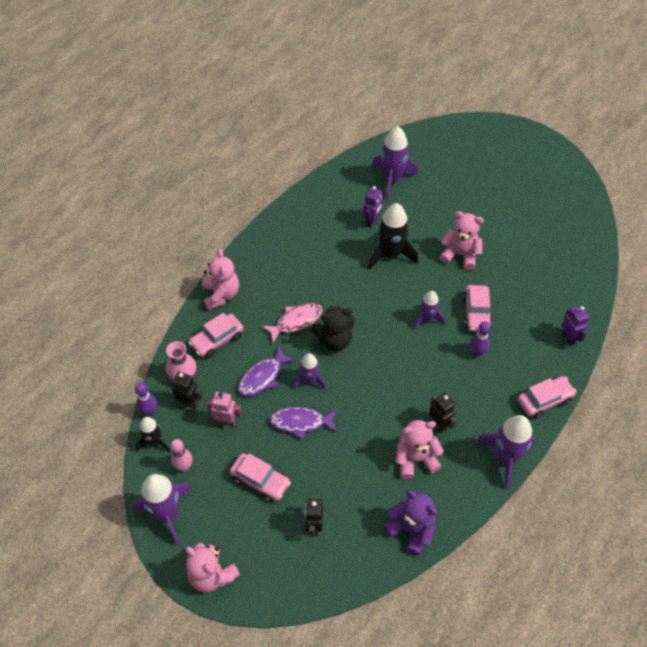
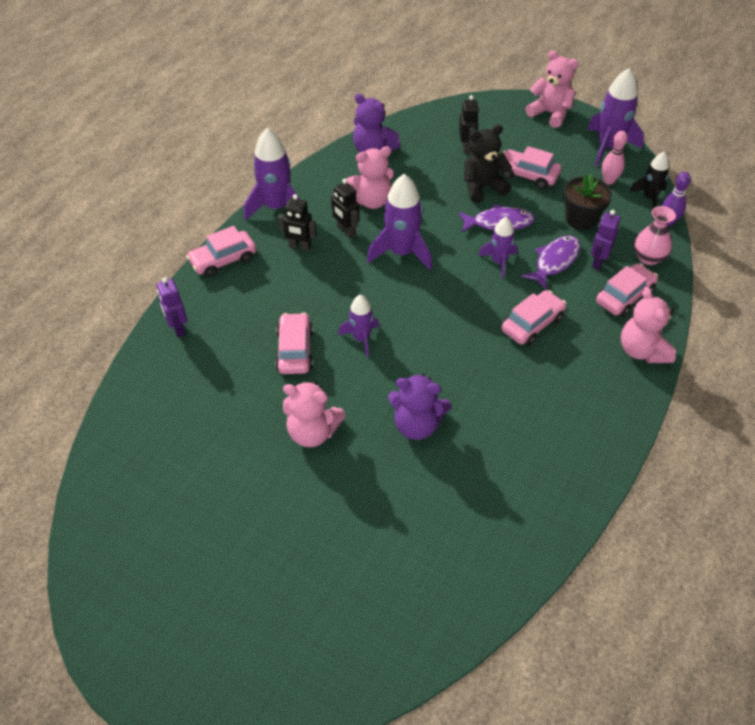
camera: 175 degrees right, 5 degrees down
black robot [169,372,203,408] -> black robot moved to [278,194,317,251]
pink robot [207,392,242,426] -> black flower pot [563,174,612,230]
pink fish [261,303,323,343] -> pink car [502,290,566,346]
black teddy bear [311,305,355,351] -> black teddy bear moved to [464,124,512,203]
purple robot [363,186,383,228] -> purple robot moved to [591,210,620,270]
black rocket [368,203,418,270] -> purple teddy bear [388,373,452,440]
purple rocket [372,126,418,201] -> purple rocket moved to [367,174,432,270]
purple bowling pin [470,321,491,357] -> none

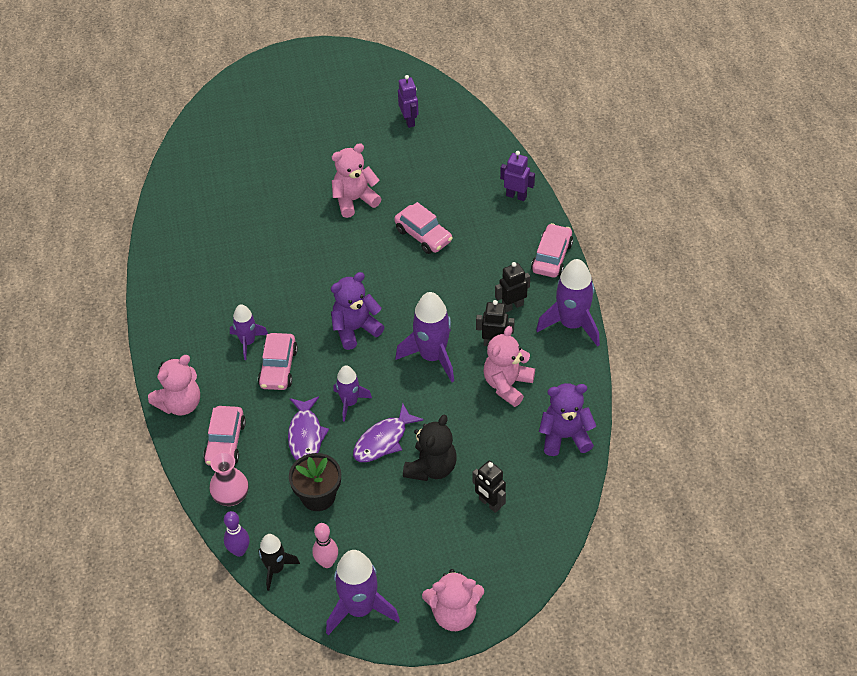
camera: 140 degrees right, 0 degrees up
purple rocket [338,295,379,357] -> purple rocket moved to [230,304,268,360]
purple teddy bear [388,373,452,440] -> purple teddy bear moved to [331,272,384,350]
pink car [499,146,561,189] -> none
purple robot [591,210,620,270] -> purple robot moved to [398,75,419,128]
pink teddy bear [621,287,676,363] -> pink teddy bear turned 105 degrees clockwise [148,355,200,415]

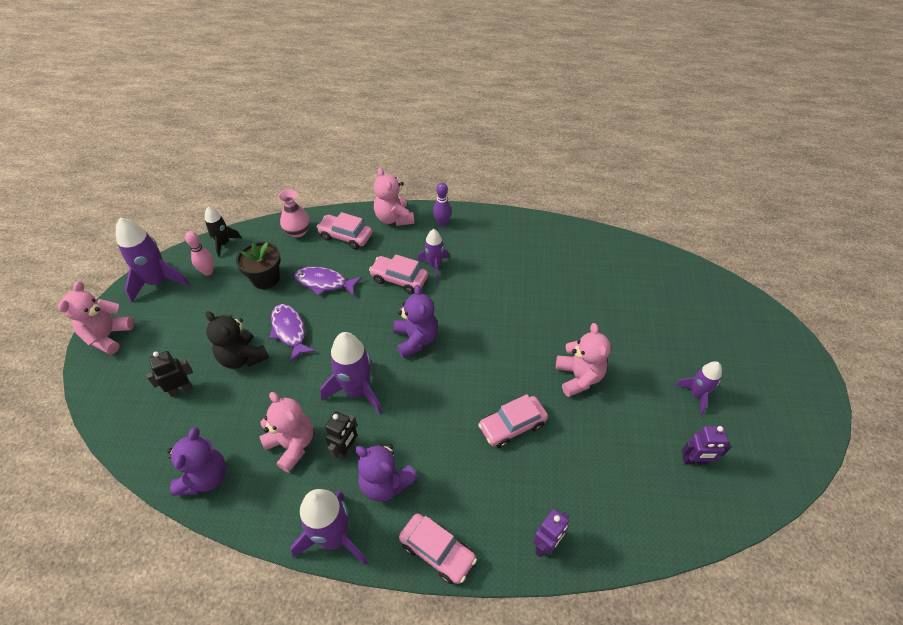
camera: 105 degrees right, 0 degrees up
purple bowling pin [224,511,250,557] -> purple bowling pin moved to [433,182,452,227]
purple rocket [333,365,372,422] -> purple rocket moved to [675,361,722,414]
black robot [495,262,530,312] -> purple teddy bear [355,444,418,502]

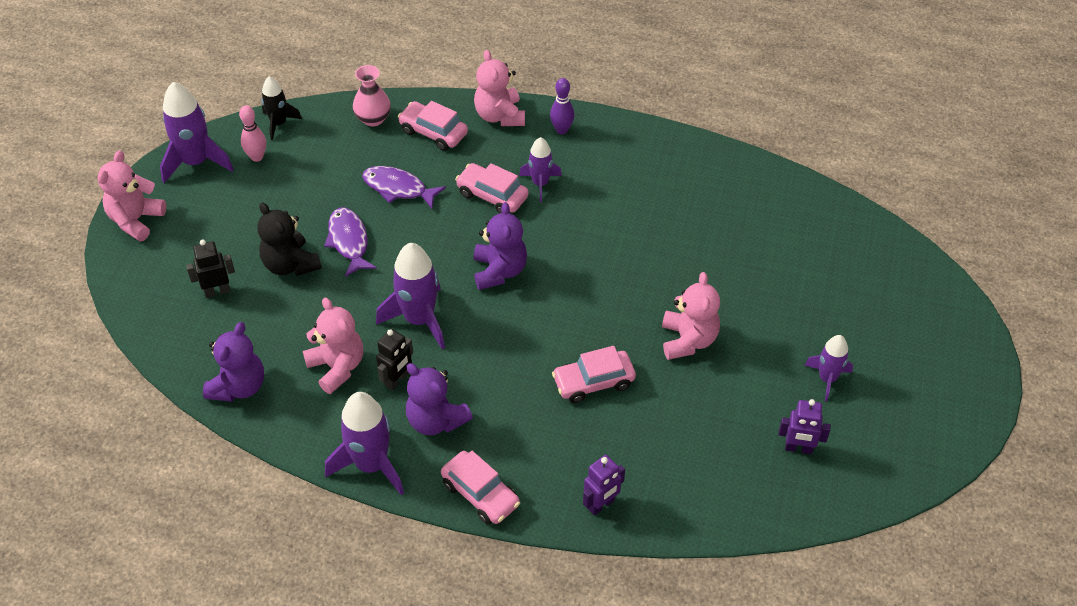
camera: 10 degrees right, 0 degrees up
black flower pot [236,242,281,289] -> none

